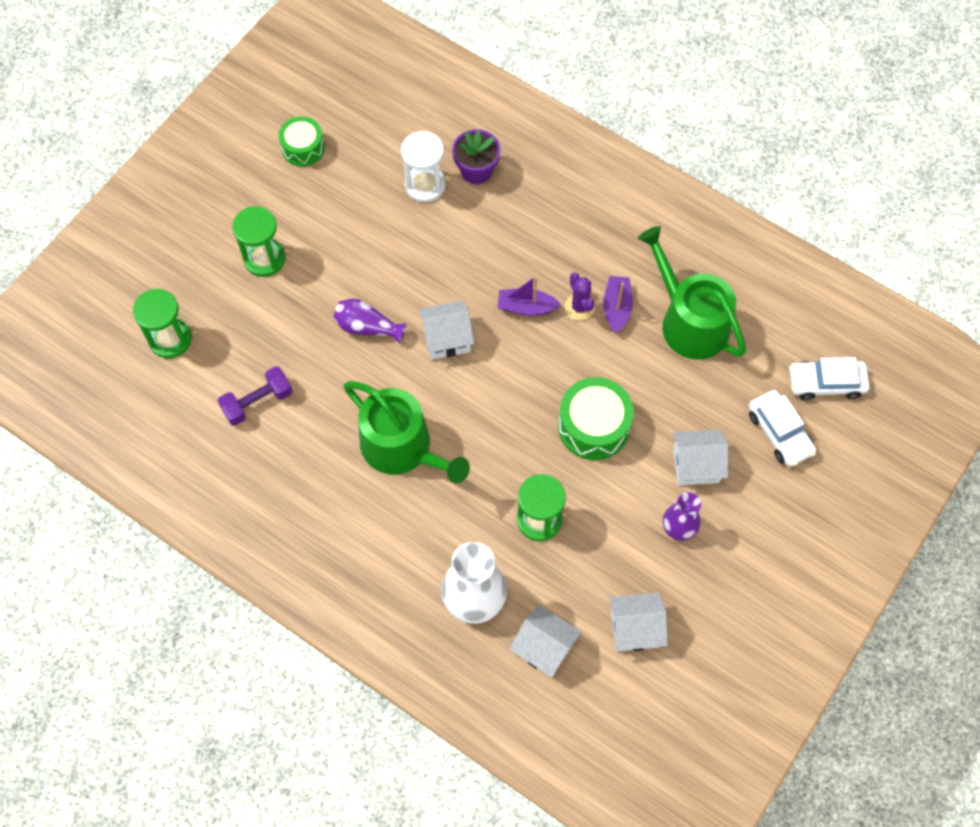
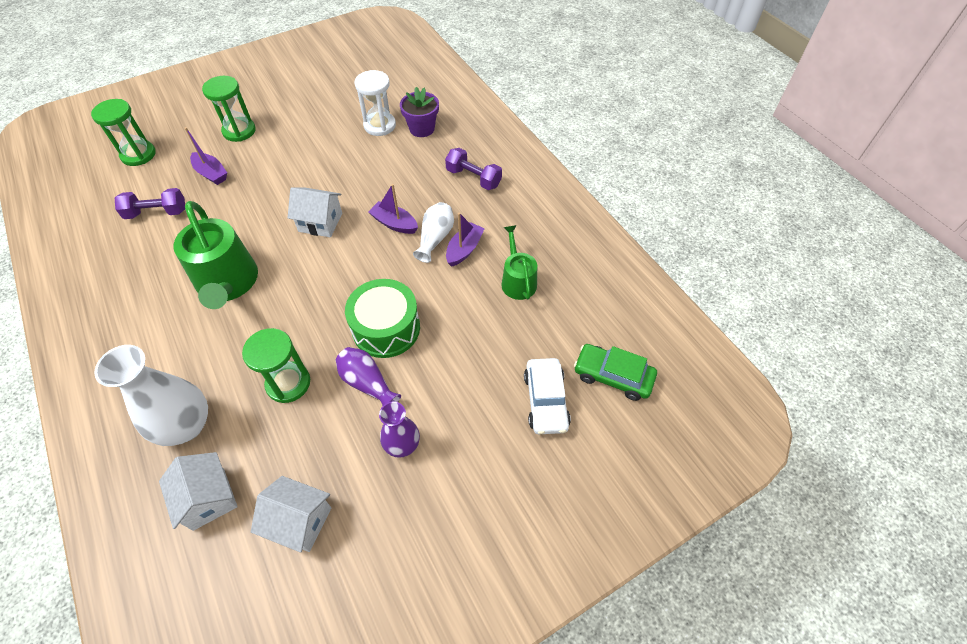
camera: 25 degrees right, 10 degrees down
green drum [279,116,325,166] -> none
purple vase [333,299,407,344] -> purple vase moved to [336,347,401,406]
purple cactus [565,272,595,320] -> white vase [413,202,454,263]
green watering can [638,226,746,360] -> green watering can [501,225,537,300], size x0.57
white house [673,430,728,486] -> none
white car [789,357,870,400] -> green car [574,344,657,401]
none -> purple boat [185,127,227,185]
none -> purple dumbbell [445,148,502,190]

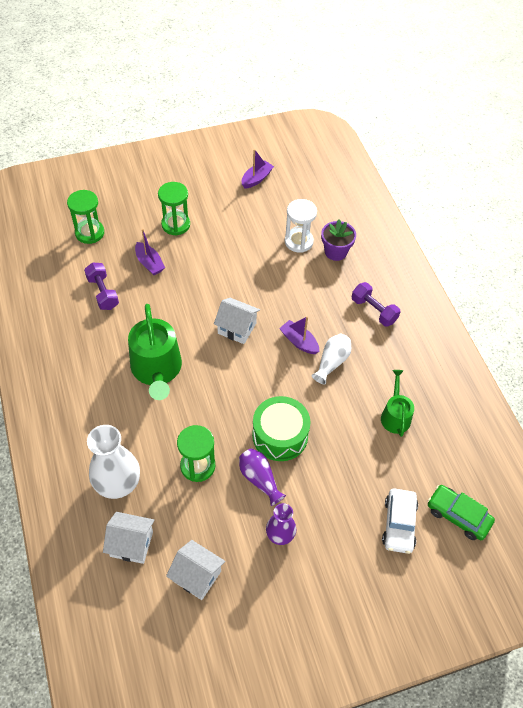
camera: 10 degrees right, 0 degrees up
purple dumbbell [115,188,185,219] -> purple dumbbell turned 60 degrees clockwise [84,263,119,310]
white house [159,452,238,531] -> white house turned 60 degrees counterclockwise [103,512,155,564]
purple boat [446,213,485,267] -> purple boat moved to [242,149,274,189]

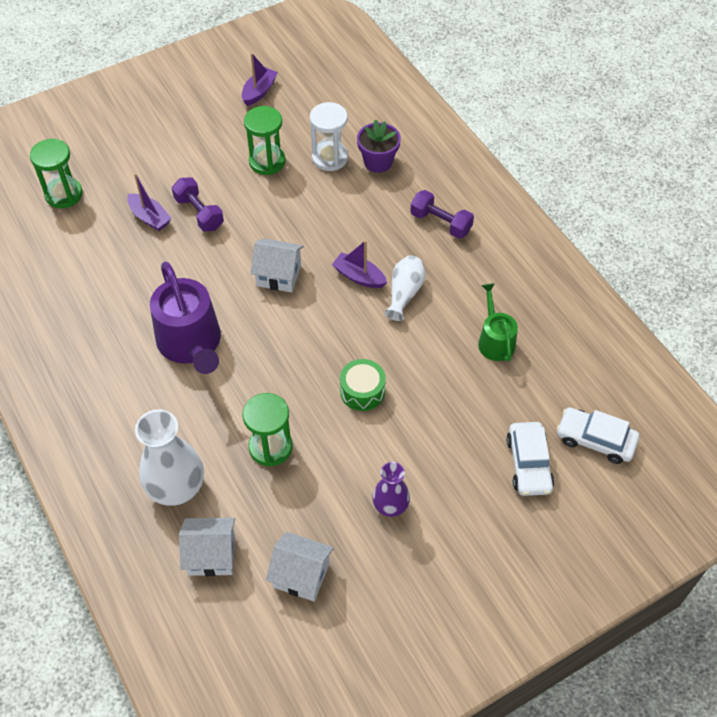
camera: 10 degrees left, 0 degrees up
purple dumbbell [84,263,119,310] -> purple dumbbell moved to [172,177,224,232]
green watering can [128,304,182,400] -> purple watering can [150,261,221,374]
green hourglass [158,182,190,235] -> green hourglass moved to [244,106,286,175]
purple vase [239,448,286,506] -> none
green drum [252,396,310,461] -> green drum [340,359,386,411], size x0.65
green car [428,485,495,540] -> white car [557,407,639,464]

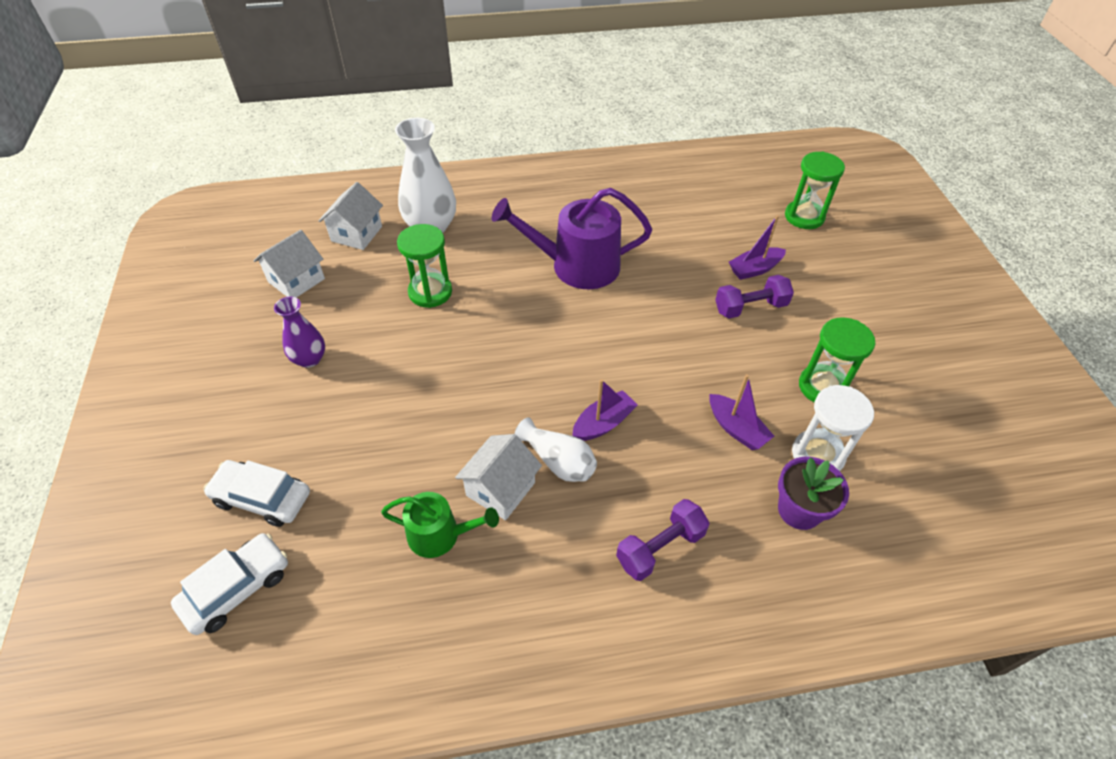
camera: 110 degrees right, 5 degrees down
purple boat [242,53,278,106] -> purple boat moved to [709,374,774,450]
white house [250,238,304,292] -> white house moved to [455,434,542,520]
green drum [340,359,386,411] -> none

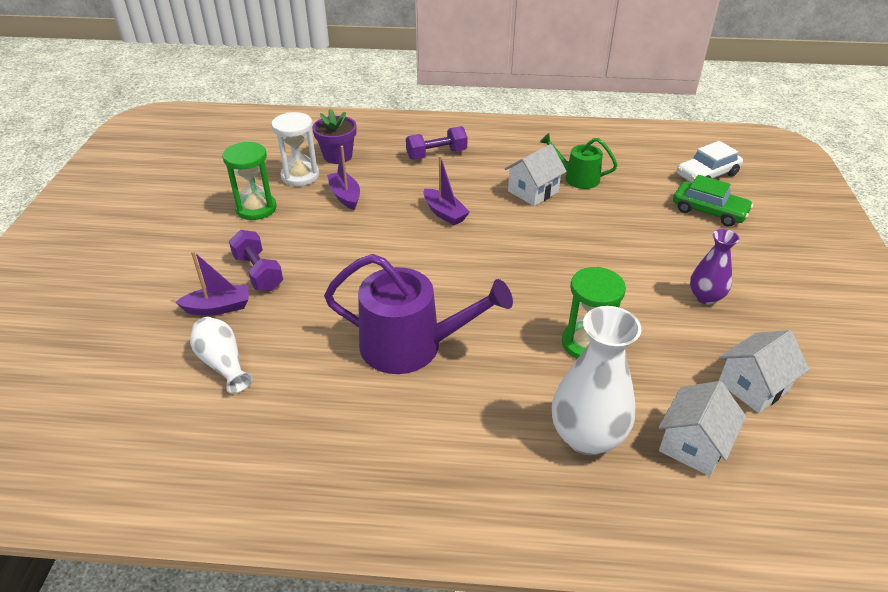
camera: 165 degrees left, 10 degrees down
white car [203,460,310,527] -> green car [673,175,753,227]
white vase [515,417,597,482] -> white vase moved to [190,317,253,394]
purple boat [572,379,638,441] -> purple boat turned 105 degrees counterclockwise [423,156,470,225]
purple dumbbell [715,275,794,318] -> purple dumbbell turned 60 degrees clockwise [229,230,283,291]
green hourglass [785,151,845,229] -> none

